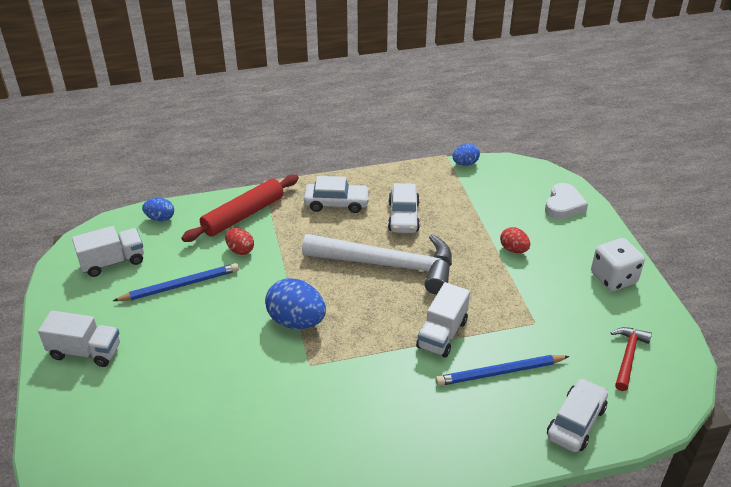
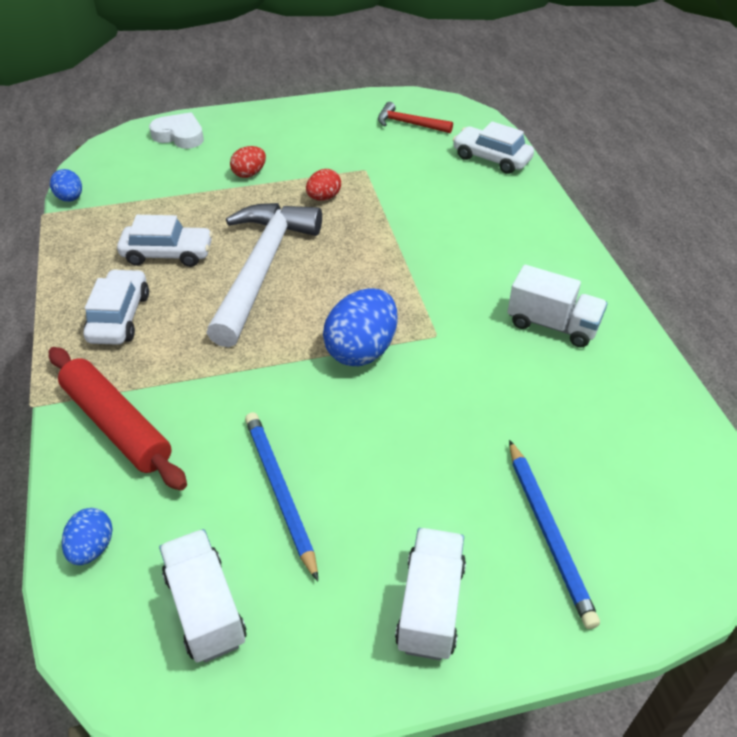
camera: 90 degrees left, 5 degrees up
red egg [225,228,254,255] -> red egg moved to [306,169,341,200]
white truck [416,282,470,358] -> white truck moved to [508,265,607,348]
blue pencil [435,355,570,386] -> blue pencil moved to [509,440,600,629]
white dice [591,238,645,291] -> none

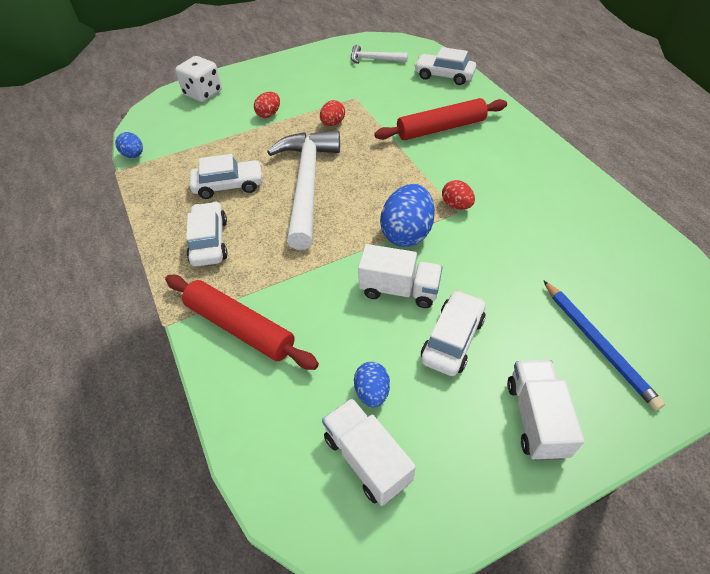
camera: 10 degrees left, 5 degrees up
blue egg [62,508,113,565] -> blue egg moved to [354,362,390,407]
white heart [149,112,204,149] -> white dice [175,56,222,102]
blue pencil [245,412,318,581] -> none
red hammer [378,102,453,133] -> white hammer [351,45,408,64]
white truck [508,265,607,348] -> white truck moved to [358,244,442,308]
none -> red rolling pin [374,98,507,140]
none -> white car [421,290,486,376]
none -> red egg [442,180,475,210]

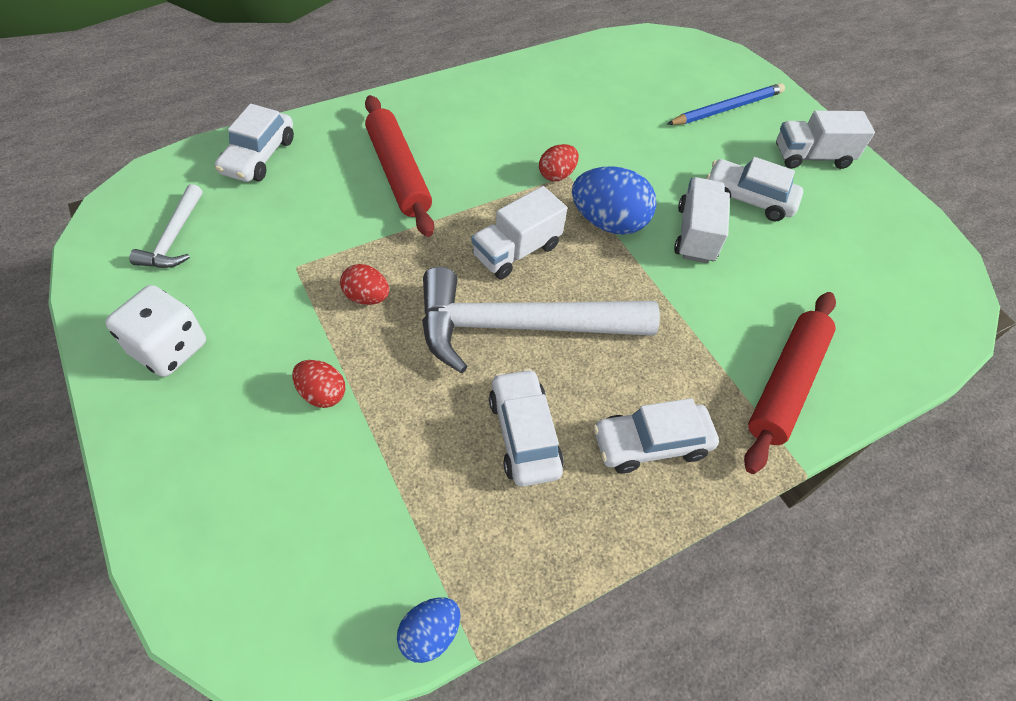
camera: 100 degrees left, 5 degrees up
white dice [175,56,222,102] -> white dice moved to [105,285,206,377]
white truck [322,398,416,506] -> white truck moved to [471,186,567,279]
blue egg [354,362,390,407] -> none

